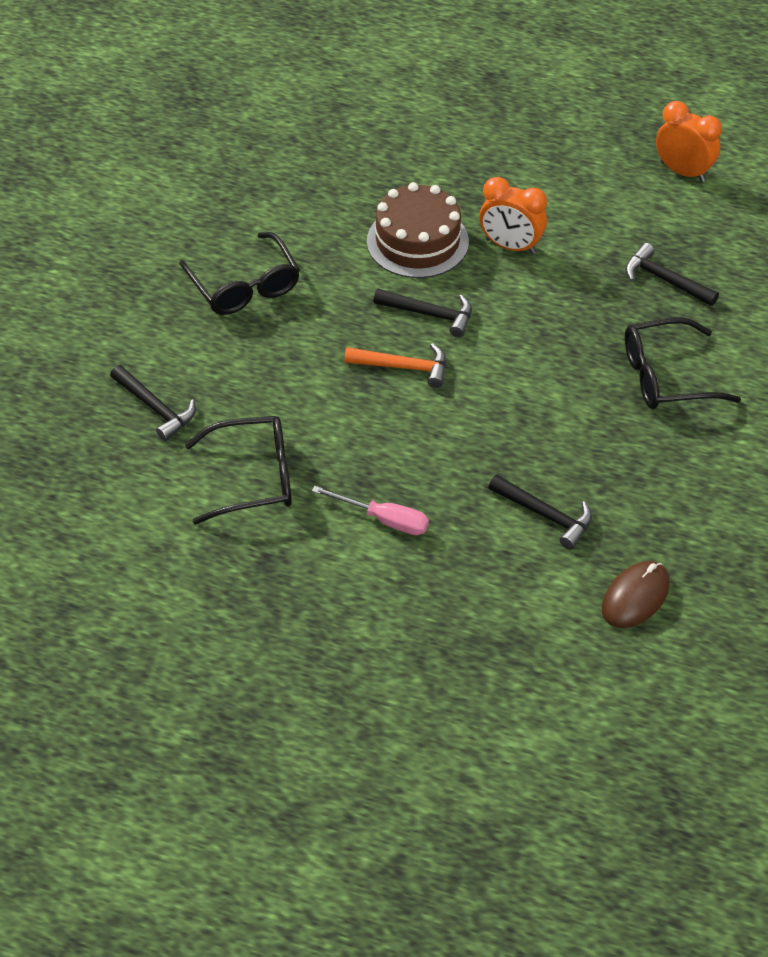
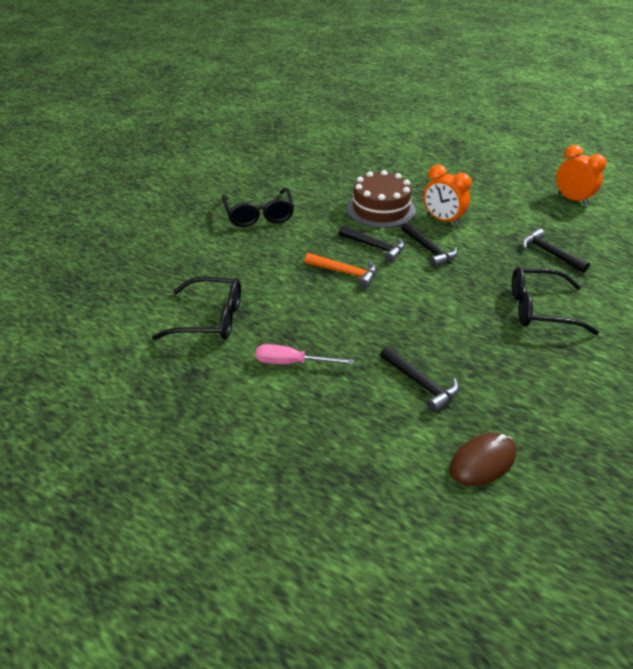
camera: 15 degrees right, 10 degrees down
black hammer [110,365,196,441] -> black hammer moved to [401,222,457,267]
pink screwdriver [312,486,429,535] -> pink screwdriver turned 150 degrees clockwise [256,344,354,364]

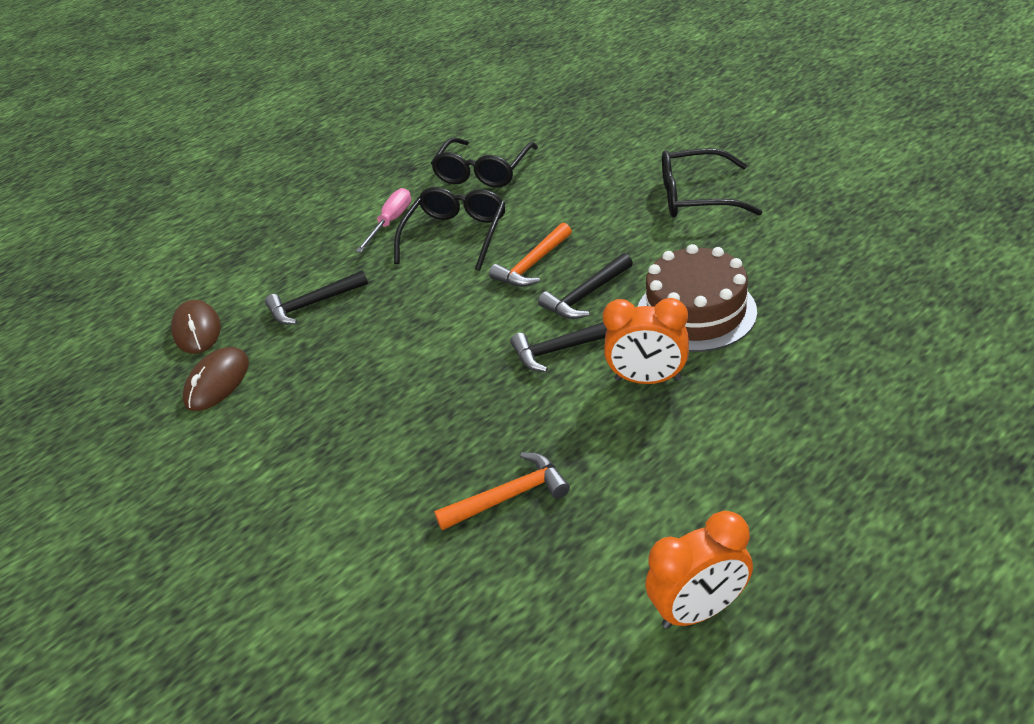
camera: 110 degrees right, 0 degrees up
orange clock [423,165,472,226] -> orange clock turned 135 degrees counterclockwise [603,298,689,384]
black glasses [512,267,599,335] -> black glasses moved to [394,187,506,271]
black hammer [521,228,590,273] -> orange hammer [434,452,570,530]
none -> brown mouse [183,347,249,411]

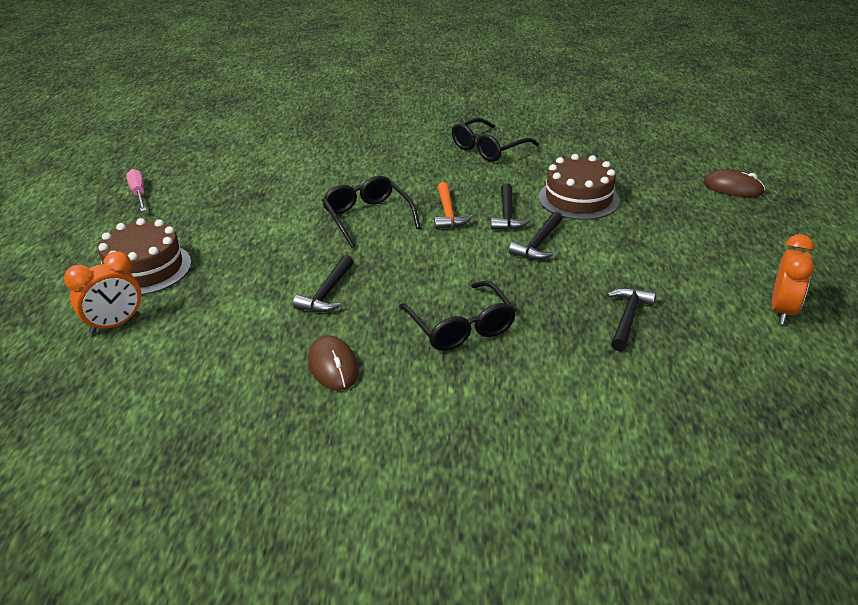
camera: 50 degrees left, 5 degrees down
brown mouse [171,300,221,354] -> brown mouse moved to [703,169,765,197]
pink screwdriver [356,188,411,252] -> pink screwdriver moved to [126,169,146,212]
black glasses [431,137,538,188] -> black glasses moved to [399,281,516,351]
orange hammer [434,452,570,530] -> black hammer [607,288,656,351]
orange clock [603,298,689,384] -> orange clock moved to [64,251,141,334]
none -> brown cake [98,218,192,295]

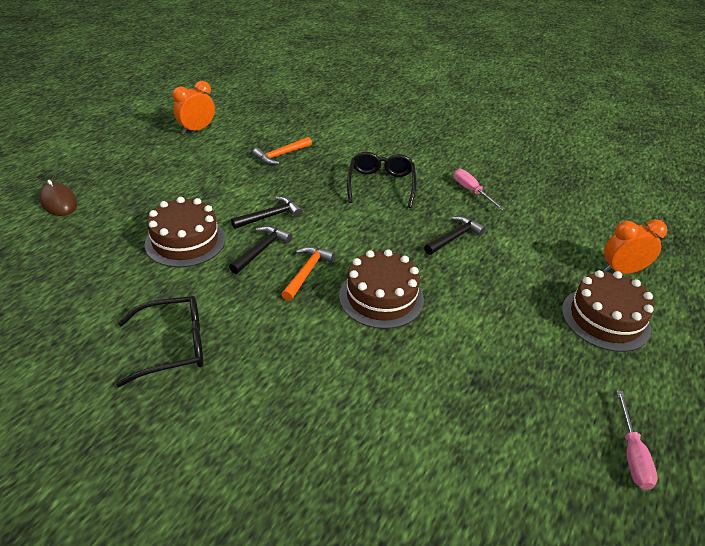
camera: 155 degrees left, 5 degrees up
brown mouse [308,335,359,391] -> pink screwdriver [454,169,505,210]
black glasses [322,176,421,248] -> brown cake [339,249,424,329]
black hammer [607,288,656,351] -> orange hammer [253,137,312,165]

